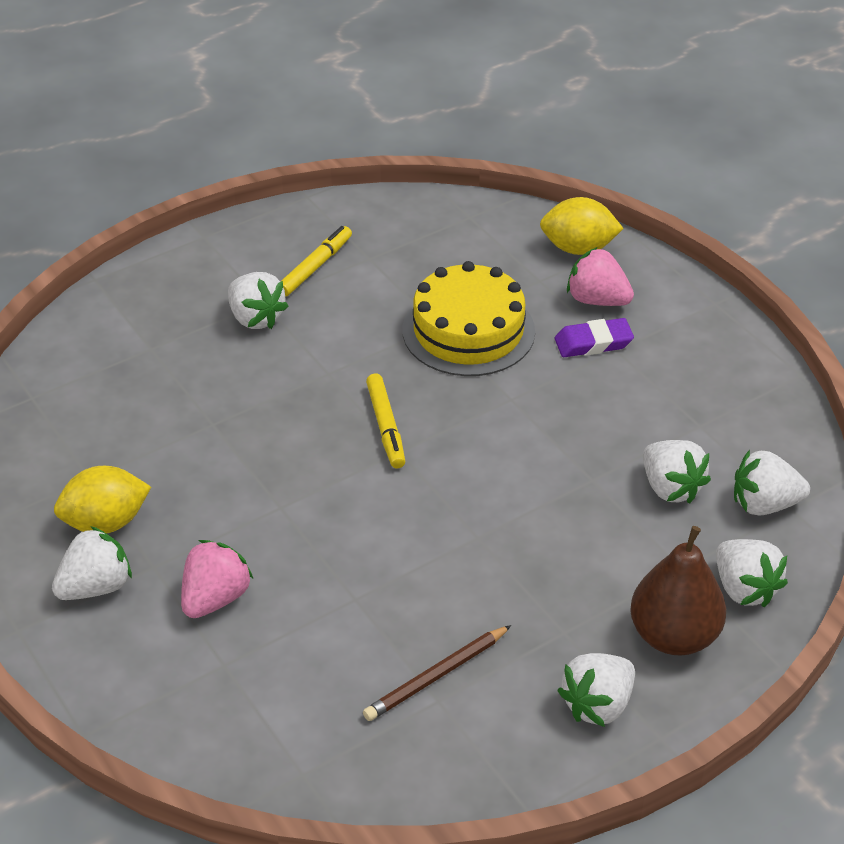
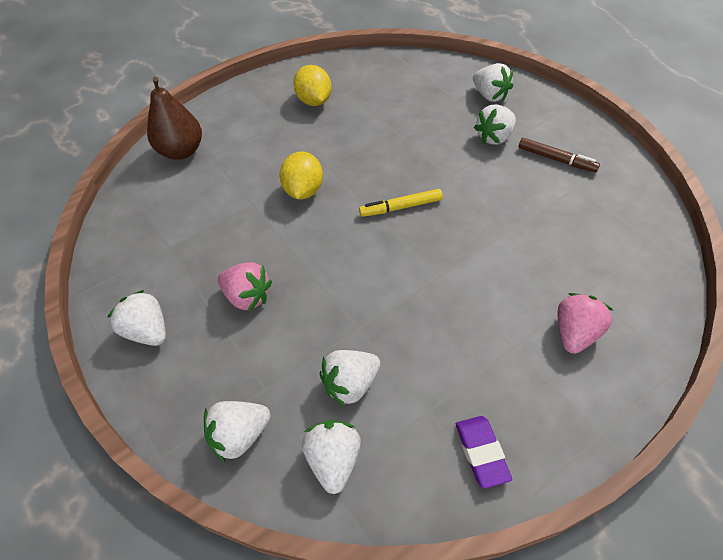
camera: 90 degrees right, 10 degrees up
white strawberry [52,526,132,600] -> white strawberry moved to [473,63,513,102]
pink strawberry [181,540,253,618] -> pink strawberry moved to [218,262,272,312]
yellow marker [280,226,352,297] -> brown marker [519,138,600,172]
brown pencil [363,625,511,721] -> none
yellow cake [402,261,535,376] -> none
yellow lemon [540,197,624,255] -> yellow lemon moved to [279,151,323,200]
purple eraser [555,318,634,357] -> purple eraser moved to [456,416,512,489]
brown pear [630,526,726,656] -> brown pear moved to [147,77,202,160]

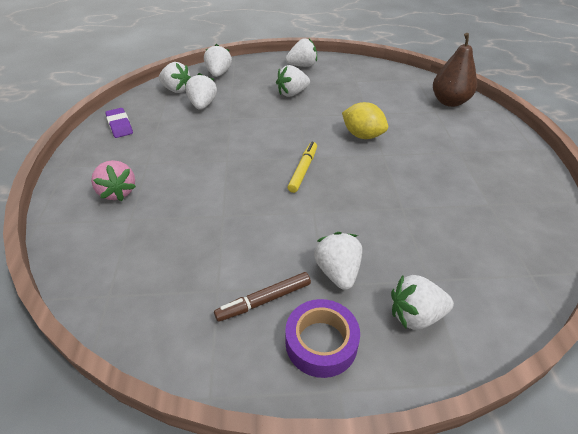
camera: 120 degrees right, 10 degrees down
pink strawberry [218,262,272,312] -> white strawberry [276,65,310,97]
yellow lemon [293,65,331,106] -> none
purple eraser [456,416,512,489] -> purple eraser turned 45 degrees clockwise [105,108,133,138]
none -> purple tape [285,299,360,378]

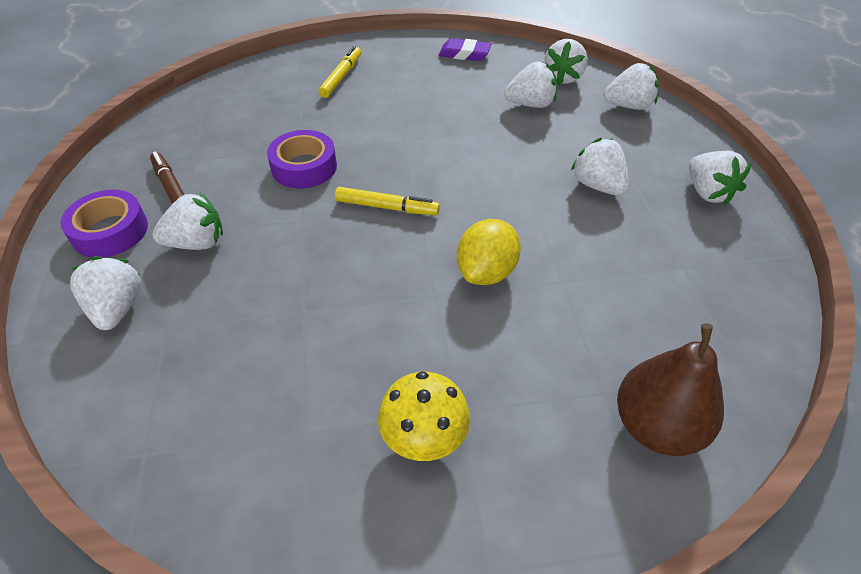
camera: 85 degrees right, 5 degrees up
pink strawberry [91,160,136,201] -> yellow marker [318,46,361,98]
purple eraser [105,108,133,138] -> purple eraser turned 45 degrees clockwise [439,38,491,61]
none -> purple tape [267,130,337,188]
none -> yellow mushroom [378,372,470,461]

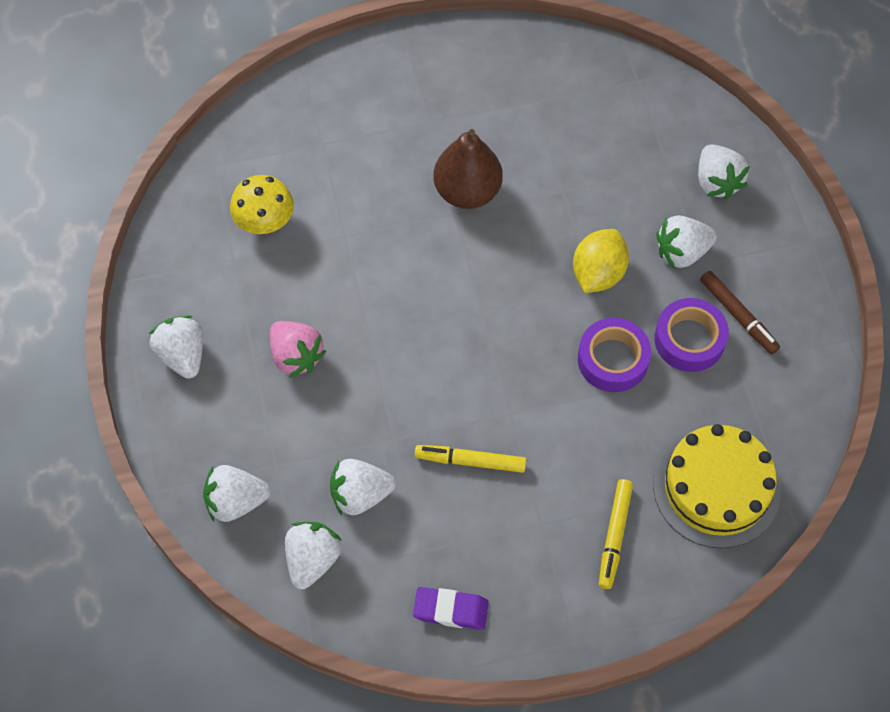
camera: 175 degrees right, 15 degrees up
purple tape [61,190,148,258] -> purple tape moved to [654,298,729,372]
yellow marker [335,187,440,215] -> yellow marker moved to [415,445,526,473]
yellow mushroom [378,372,470,461] -> yellow mushroom moved to [230,175,294,234]
yellow lemon [457,219,521,285] -> yellow lemon moved to [573,229,629,293]
white strawberry [571,138,629,196] -> pink strawberry [270,321,326,378]
brown pear [617,323,724,456] -> brown pear moved to [434,129,503,209]
none -> yellow cake [653,424,781,549]

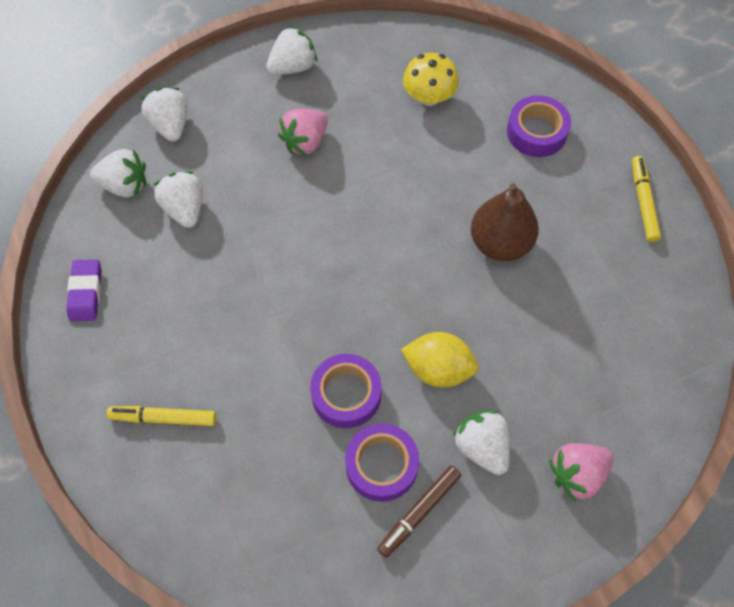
camera: 80 degrees right, 0 degrees up
yellow marker [415,445,526,473] -> yellow marker moved to [632,156,661,242]
yellow cake [653,424,781,549] -> none
white strawberry [698,144,750,199] -> pink strawberry [549,443,614,502]
none -> purple tape [507,95,571,157]

